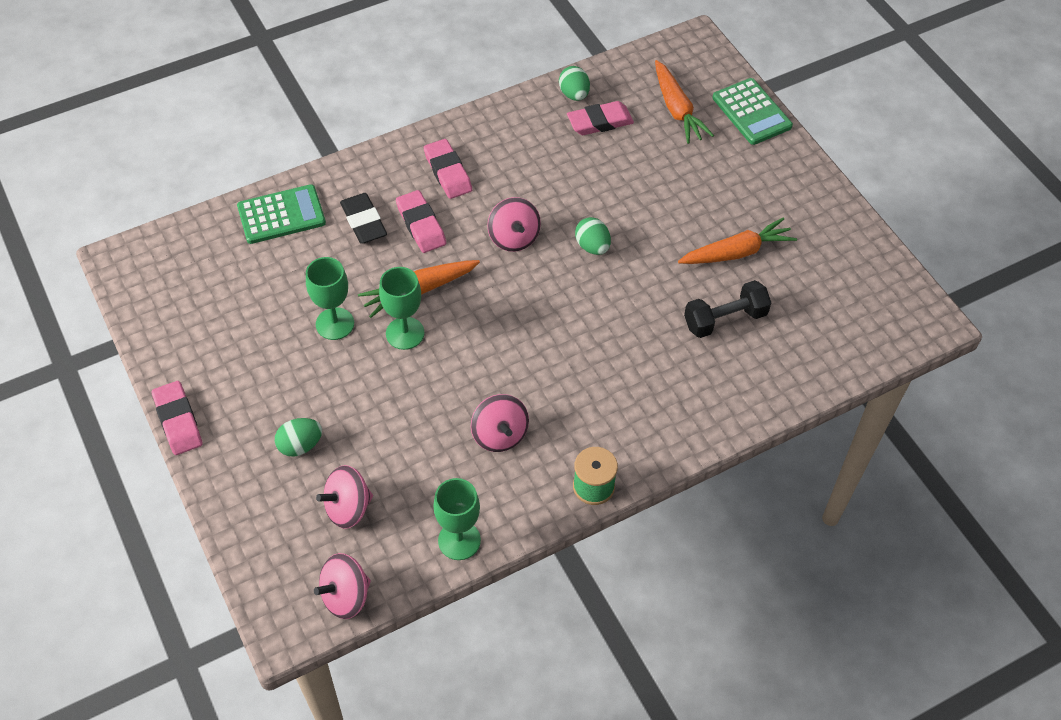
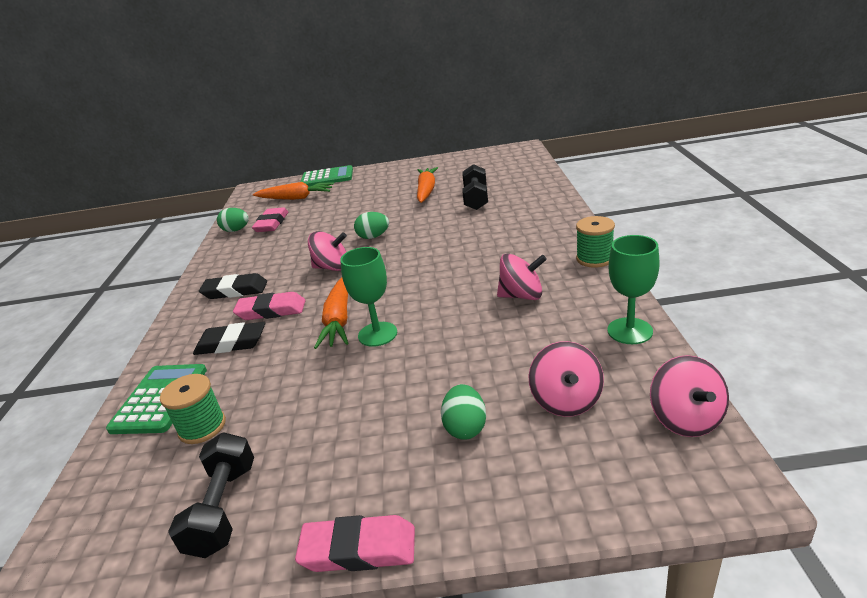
camera: 60 degrees left, 25 degrees down
green goblet [306,257,354,340] -> none
pink eraser [424,139,472,199] -> black eraser [199,273,267,299]
none -> green spool [160,374,226,444]
none -> black dumbbell [168,432,254,558]

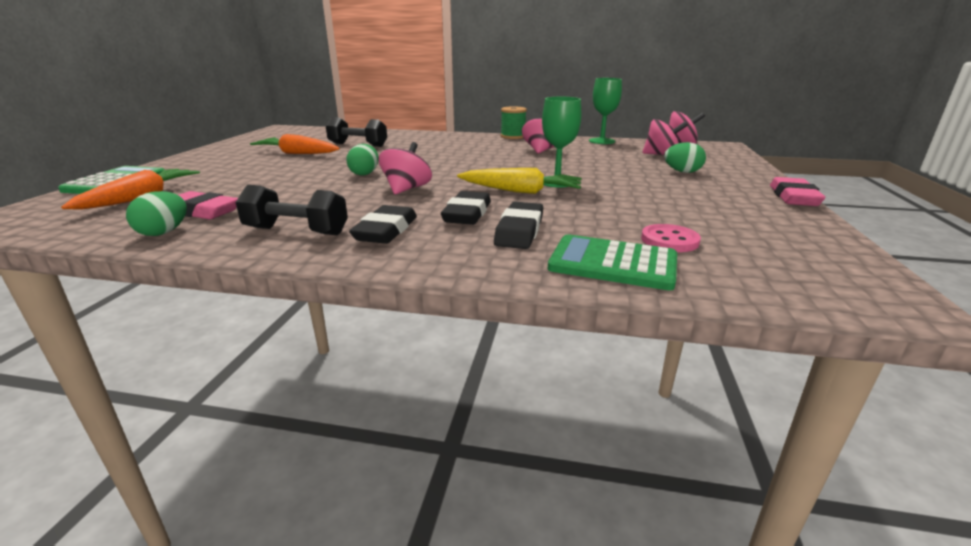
camera: 80 degrees left, 5 degrees down
green spool [160,374,226,444] -> pink button [641,224,701,252]
black dumbbell [168,432,254,558] -> black dumbbell moved to [236,185,348,235]
pink eraser [233,292,306,320] -> black eraser [441,191,491,225]
orange carrot [314,278,348,349] -> yellow carrot [457,168,582,194]

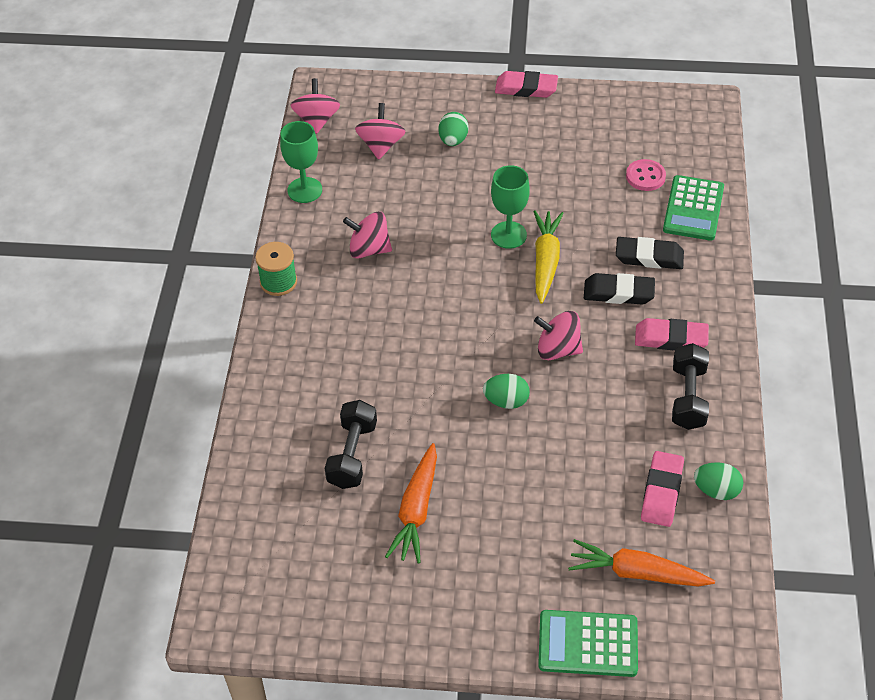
camera: 95 degrees left, 25 degrees up
black eraser [349,205,417,244] -> pink eraser [635,318,709,350]

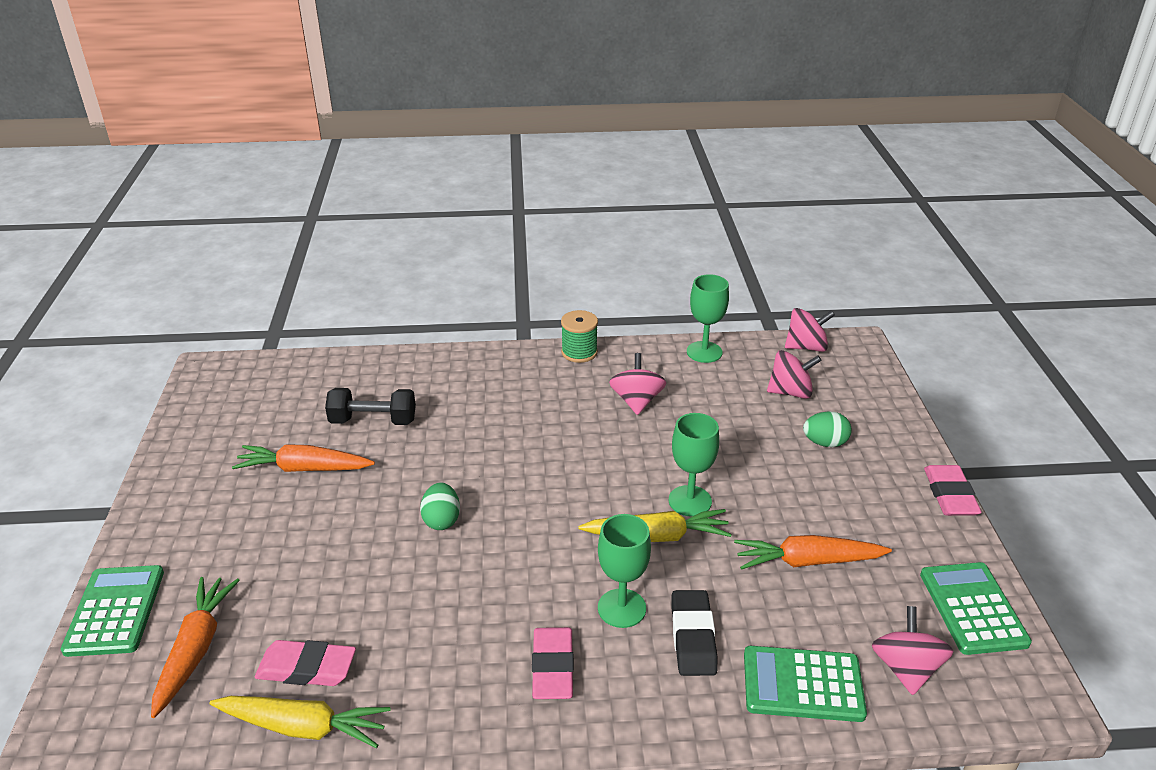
camera: 80 degrees right, 15 degrees down
pink spinning top [534,311,583,360] -> pink spinning top moved to [872,606,954,695]
black eraser [584,273,655,304] -> green goblet [598,514,651,628]
pink button [626,159,666,191] -> none
black dumbbell [672,343,709,430] -> none
green egg [694,462,743,500] -> yellow carrot [209,696,390,748]
none -> orange carrot [734,535,892,570]
none -> green calculator [920,562,1032,655]

